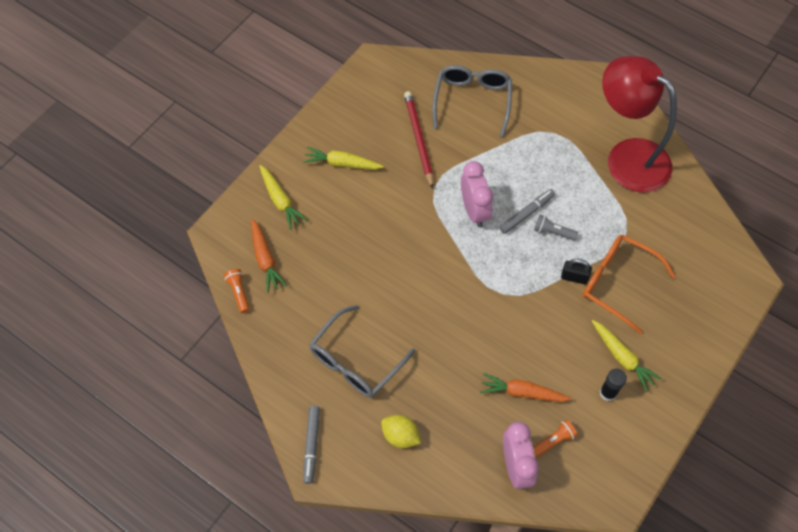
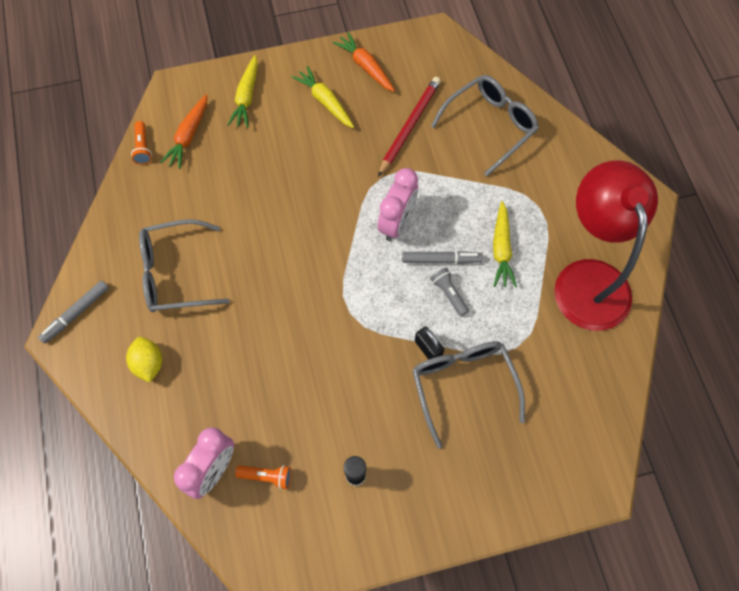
camera: 40 degrees right, 5 degrees up
orange flashlight [224,269,250,313] -> orange flashlight turned 150 degrees clockwise [131,121,152,165]
orange carrot [480,373,572,402] -> orange carrot moved to [333,32,395,92]
orange glasses [583,235,675,334] -> grey glasses [412,341,525,449]
yellow carrot [592,320,662,392] -> yellow carrot moved to [493,201,517,287]

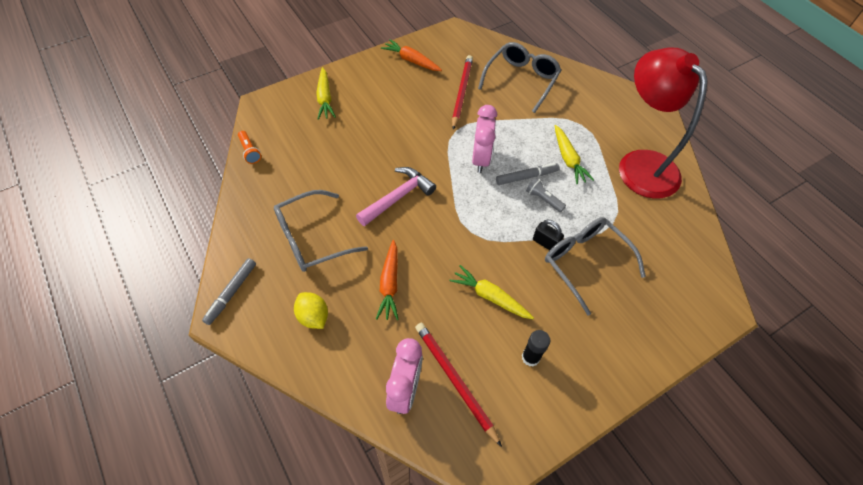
camera: 20 degrees left, 10 degrees down
orange carrot [160,94,207,169] -> orange carrot moved to [376,240,399,320]
orange flashlight [235,465,291,490] -> red pencil [415,323,502,447]
yellow carrot [292,66,354,128] -> yellow carrot moved to [449,265,534,319]
none -> pink hammer [356,167,436,226]

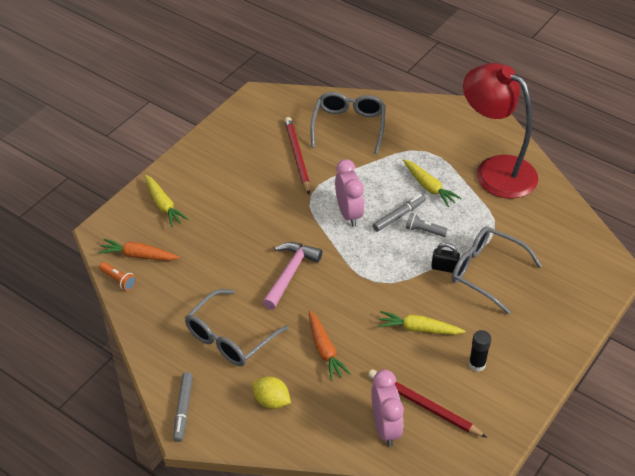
camera: 20 degrees left, 10 degrees down
orange carrot [381,39,442,71] -> orange carrot moved to [98,239,180,261]

